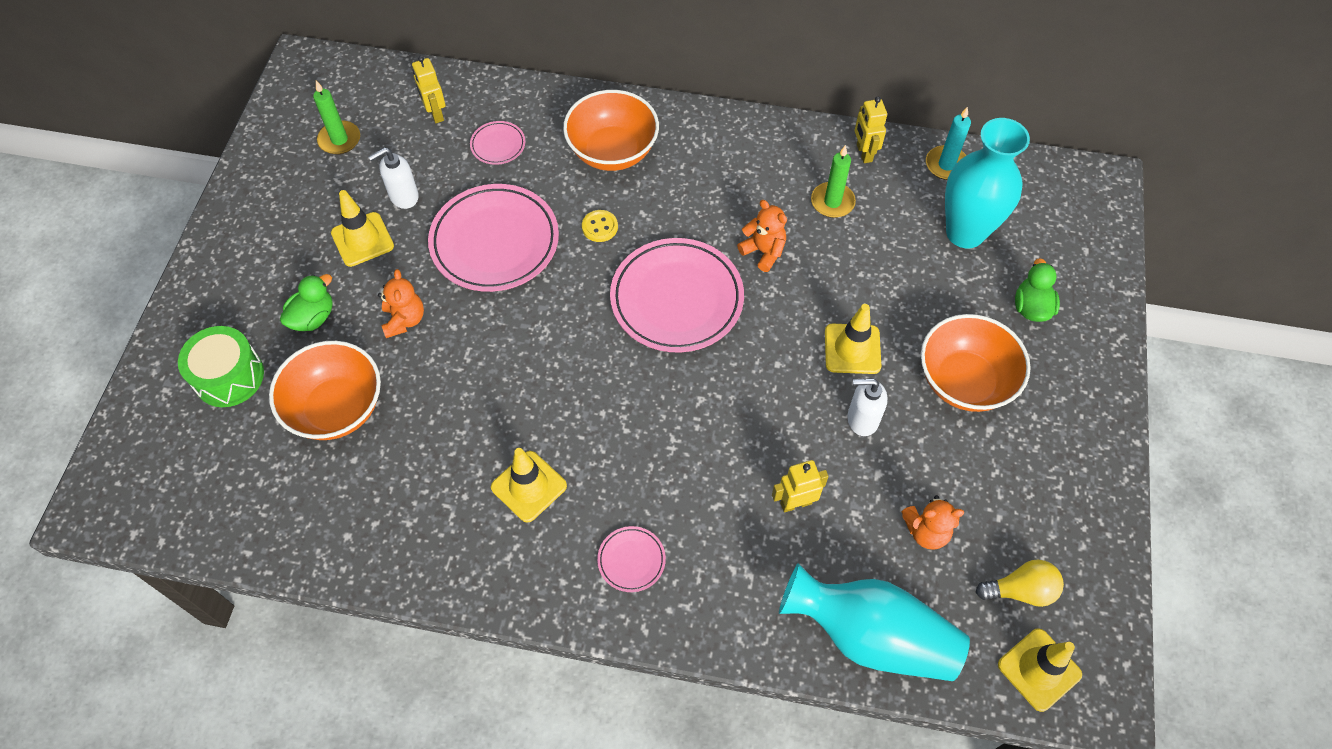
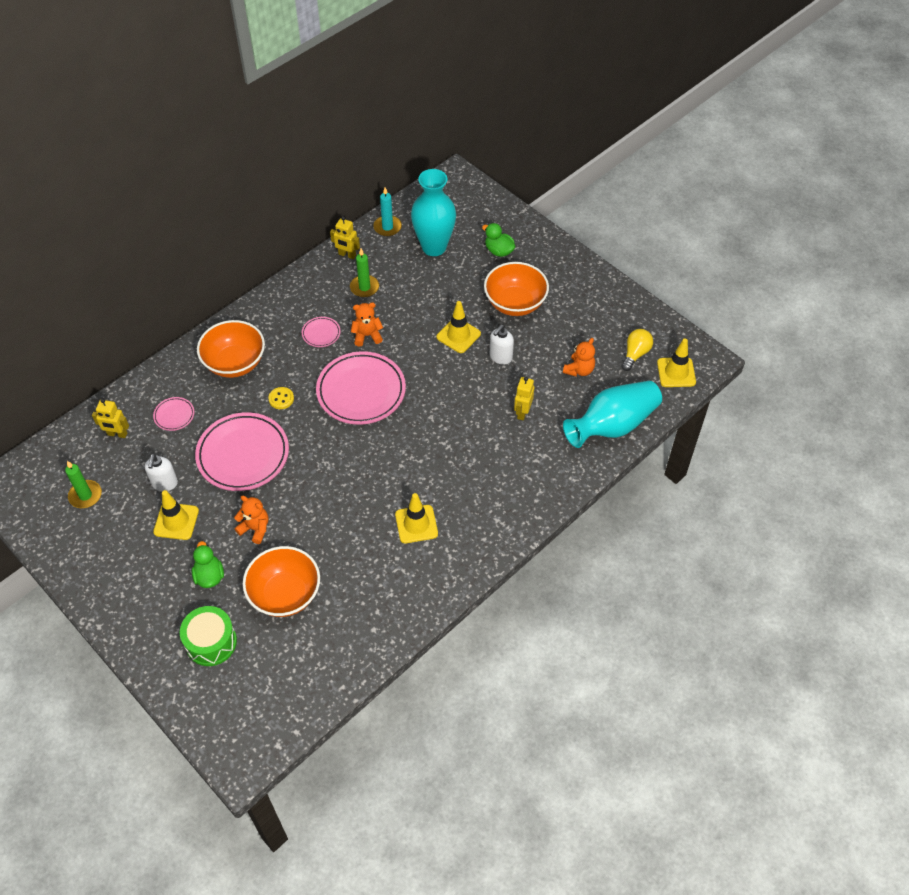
camera: 55 degrees left, 5 degrees down
pink plate [597,526,666,592] -> pink plate moved to [302,317,341,347]

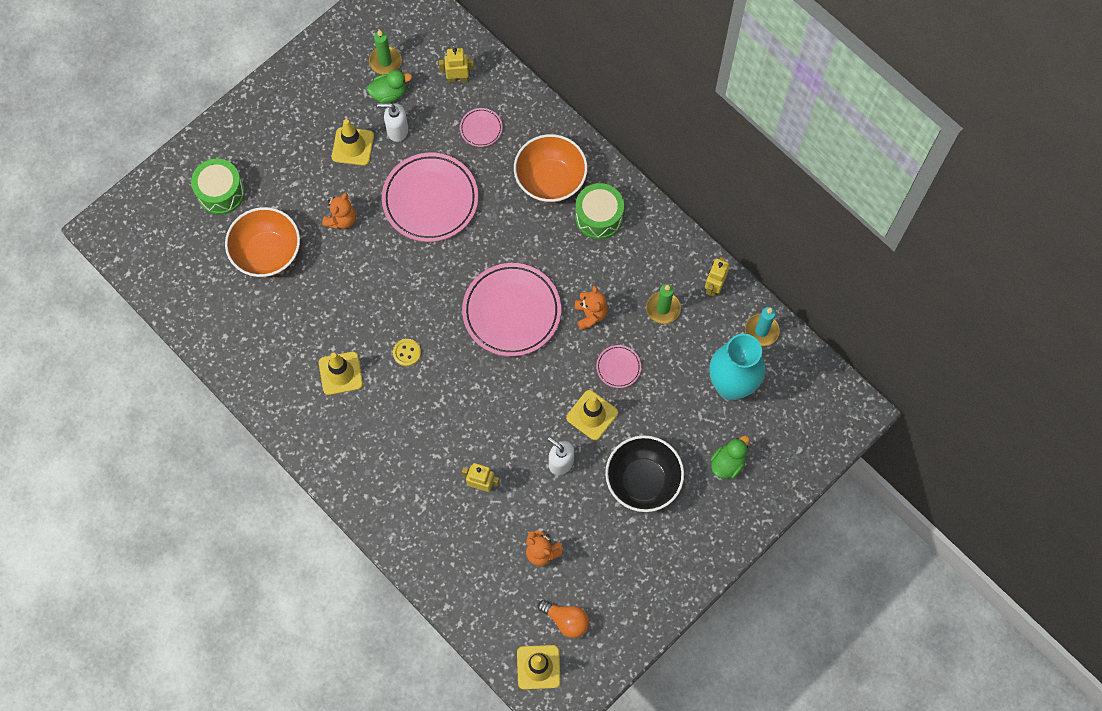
camera: 90 degrees right, 15 degrees up
yellow robot [92,399,129,438] -> yellow robot turned 75 degrees clockwise [439,48,474,83]
green duck [192,541,224,588] -> green duck moved to [367,70,412,103]
yellow button [268,387,294,409] -> yellow button moved to [393,339,421,366]
pink plate [302,317,341,347] -> pink plate moved to [596,345,641,388]
orange bowl [484,262,549,316] -> black bowl [605,435,684,512]
turquoise vase [563,381,662,448] -> none
yellow light bulb [621,329,653,371] -> orange light bulb [538,600,589,638]
none -> green drum [575,183,624,239]

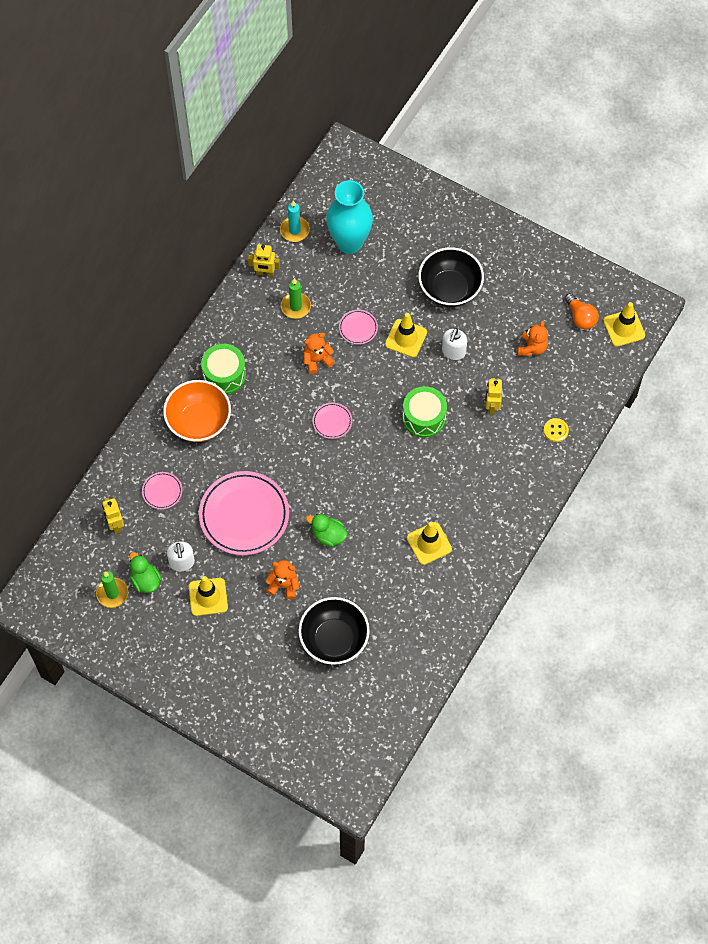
camera: 105 degrees left, 5 degrees down
green drum [191,159,245,215] -> green drum moved to [402,386,447,438]
orange bowl [225,207,300,277] -> black bowl [299,597,370,665]
yellow button [393,339,421,366] -> yellow button moved to [544,418,569,442]
pink plate [462,263,561,356] -> pink plate [312,402,352,439], size x0.45
orange light bulb [538,600,589,638] -> orange light bulb turned 135 degrees clockwise [565,293,599,329]
green duck [710,436,749,479] -> green duck moved to [306,514,348,547]

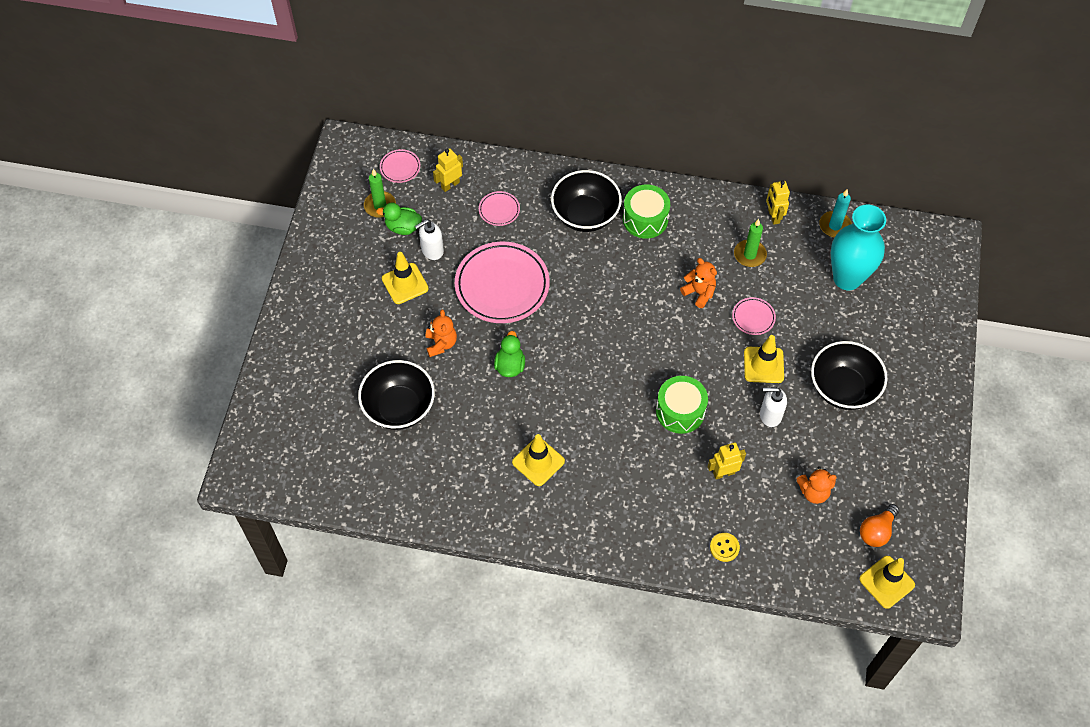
camera: 70 degrees right, 5 degrees down
green duck [130,552,161,593] -> green duck turned 120 degrees counterclockwise [376,203,422,235]
orange bowl [163,380,231,442] -> black bowl [551,170,622,232]
pink plate [312,402,352,439] -> pink plate moved to [380,149,420,183]

